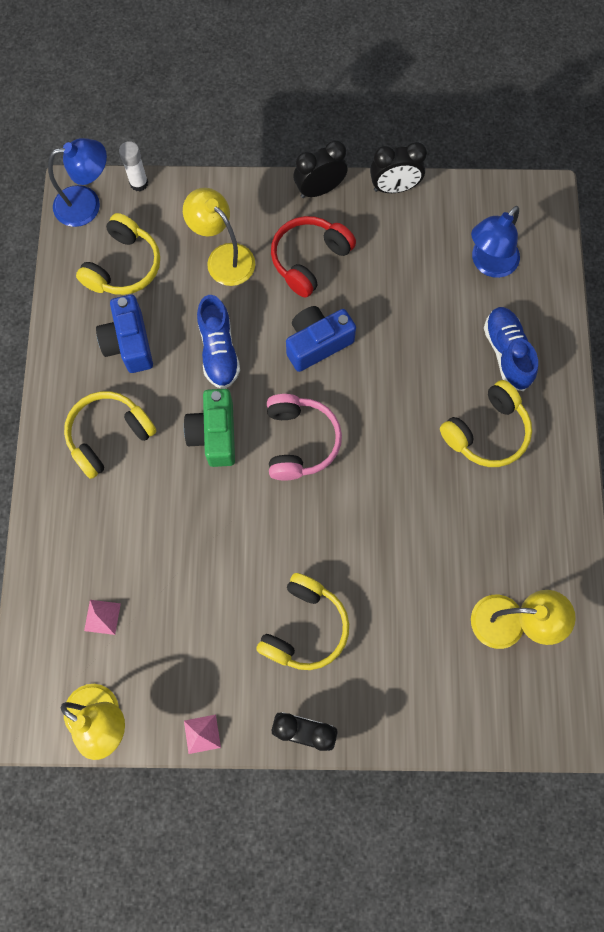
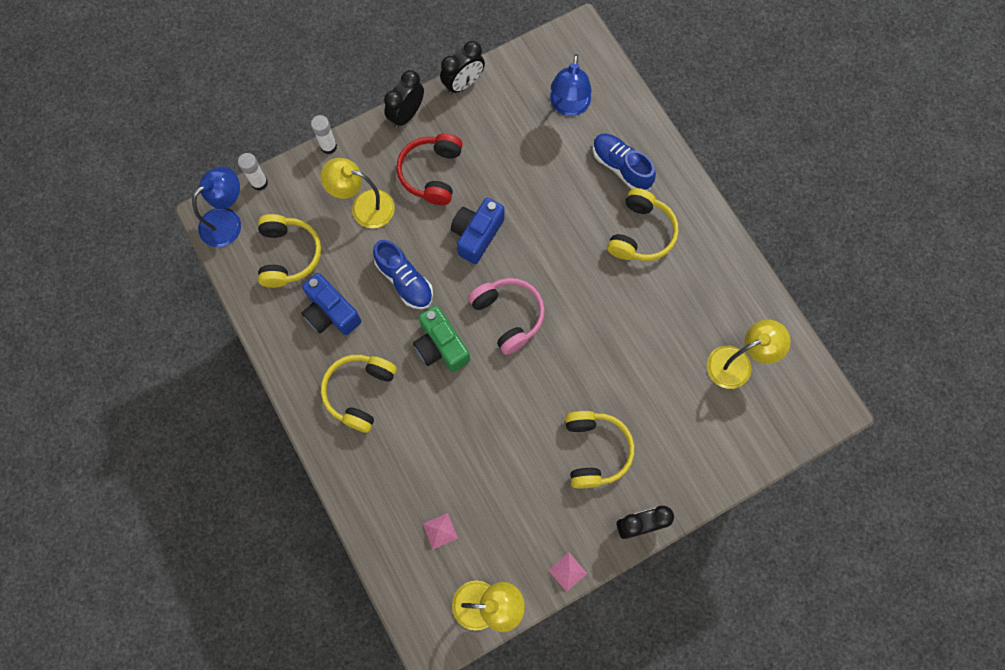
camera: 30 degrees left, 0 degrees up
none -> white glue stick [311,115,337,154]

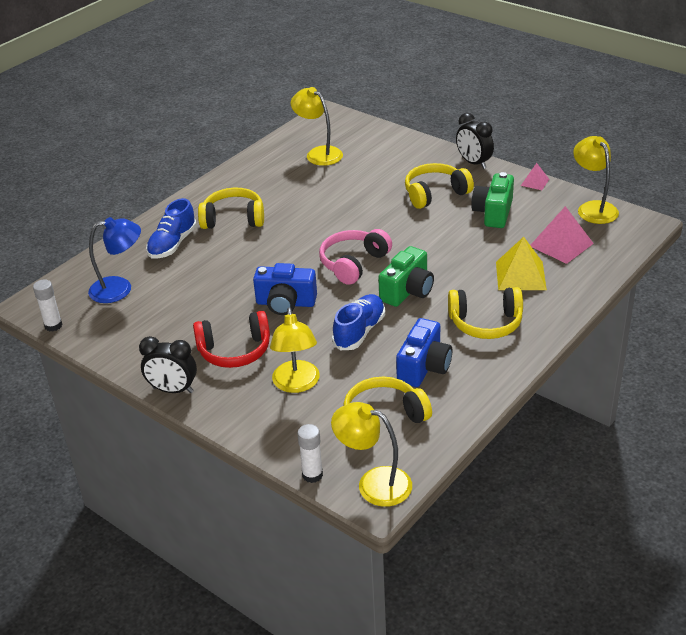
camera: 110 degrees left, 35 degrees down
blue lamp [192,166,241,247] -> yellow lamp [331,402,412,507]
white glue stick [311,115,337,154] -> white glue stick moved to [33,280,63,331]
pink pyramid [423,513,458,549] -> pink pyramid [530,206,594,264], size x1.87
black clock [440,41,485,94] -> none
none -> green camera [471,172,514,228]
none -> yellow pyramid [496,237,547,290]

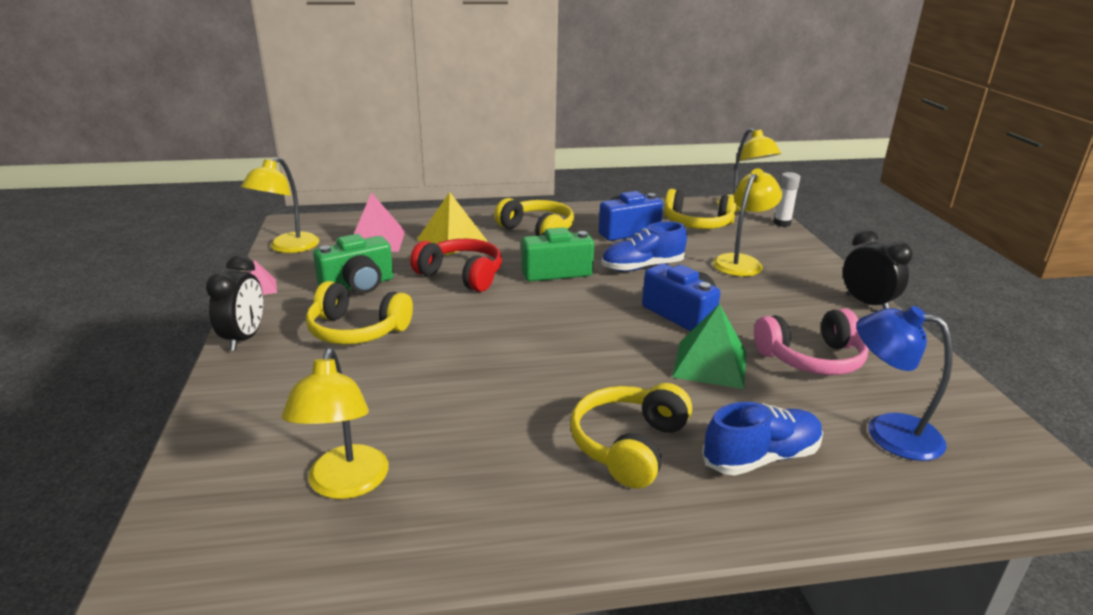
camera: 140 degrees left, 10 degrees down
white glue stick [33,280,63,331] -> none
red headphones [193,311,270,368] -> red headphones moved to [410,239,502,292]
yellow headphones [198,188,264,229] -> yellow headphones turned 75 degrees clockwise [570,383,692,489]
pink headphones [319,229,392,285] -> pink headphones moved to [754,308,869,375]
none -> green pyramid [672,304,747,389]

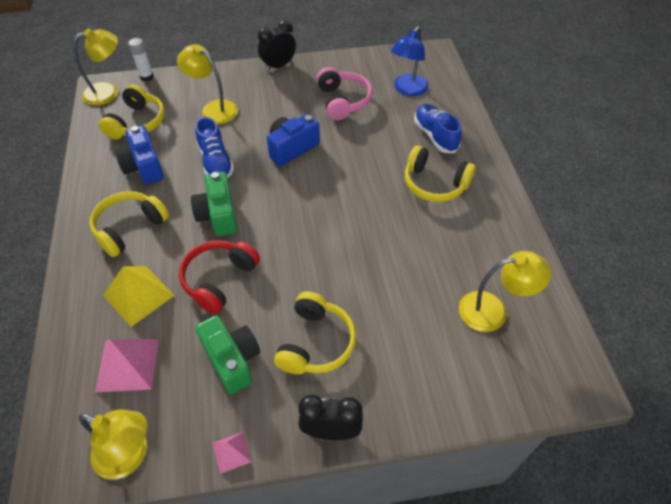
camera: 90 degrees left, 25 degrees up
green pyramid [672,304,747,389] -> none

